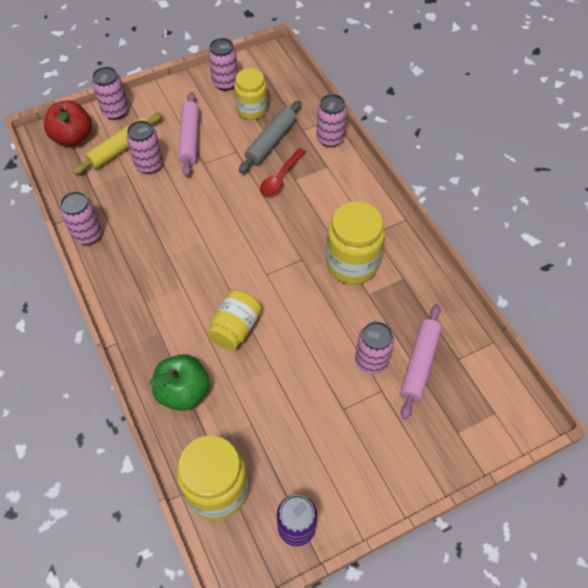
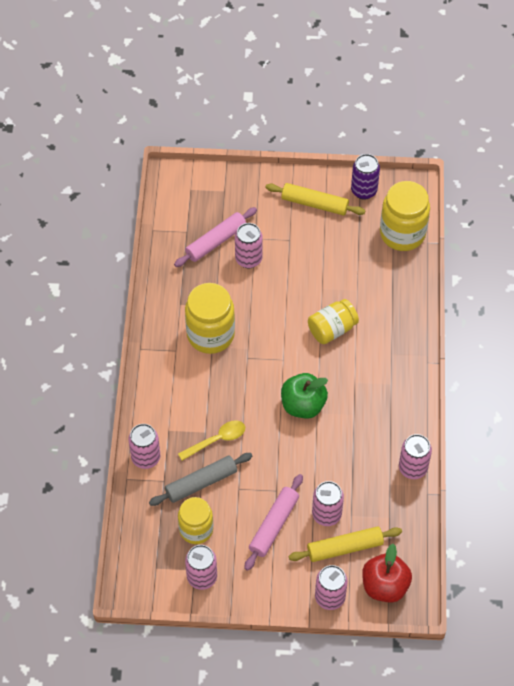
camera: 150 degrees left, 0 degrees up
green apple [149,354,210,411] -> green apple moved to [281,373,328,419]
red spoon [260,148,306,196] -> yellow spoon [178,420,245,461]
none -> yellow rolling pin [265,183,365,215]

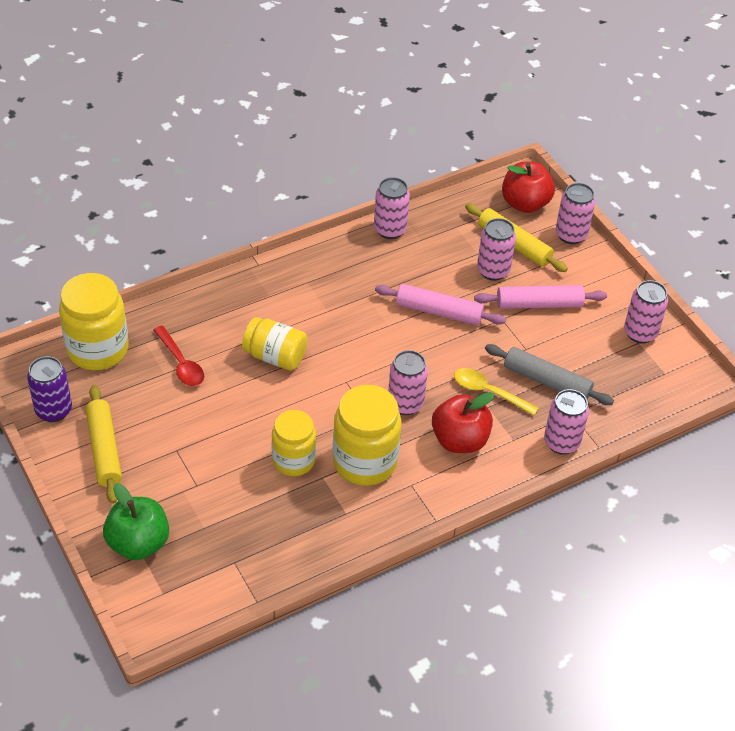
camera: 125 degrees left, 10 degrees down
pink rolling pin [174,207,257,267] -> pink rolling pin moved to [375,284,506,325]
yellow jar [178,497,213,544] -> yellow jar moved to [271,410,316,476]
pink can [235,223,263,268] -> pink can moved to [388,350,428,415]
green apple [281,373,328,419] -> green apple moved to [103,483,169,560]
none -> red spoon [154,326,204,386]
none -> red apple [432,392,495,453]

